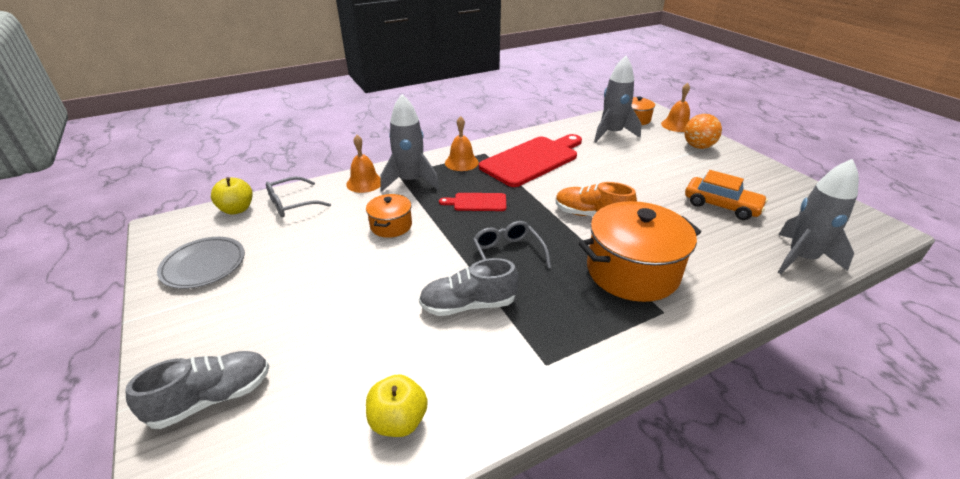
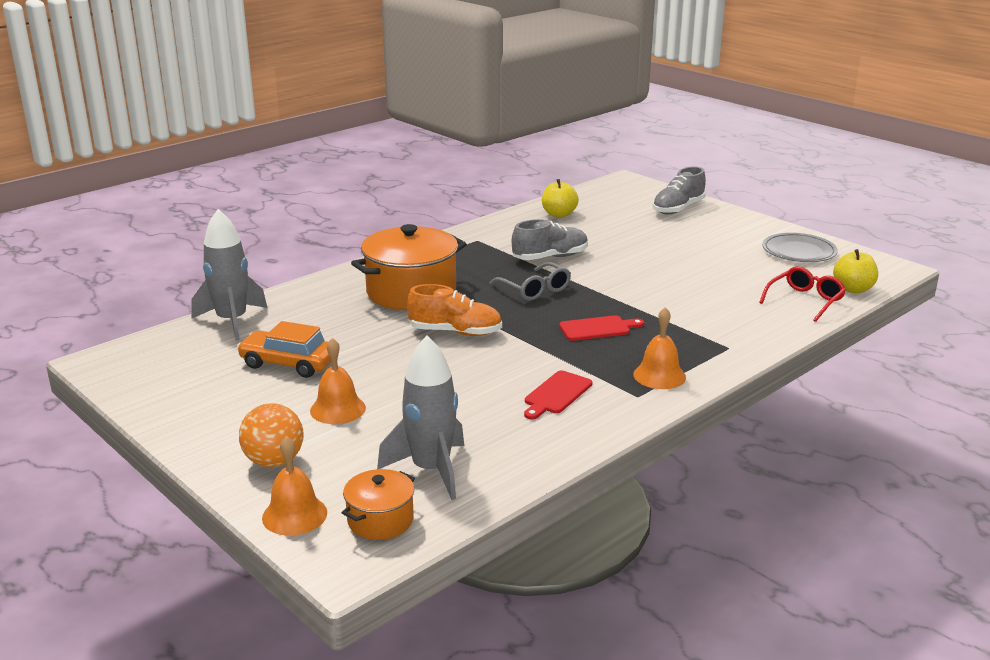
camera: 165 degrees right, 10 degrees down
grey glasses [266,177,331,217] -> red glasses [759,266,846,322]
orange bell [346,135,381,193] -> orange bell moved to [310,338,366,424]
orange pot [366,194,412,238] -> none
grey rocket [381,94,439,192] -> none
red cutting board [479,134,582,187] -> red cutting board [524,371,592,419], size x0.48

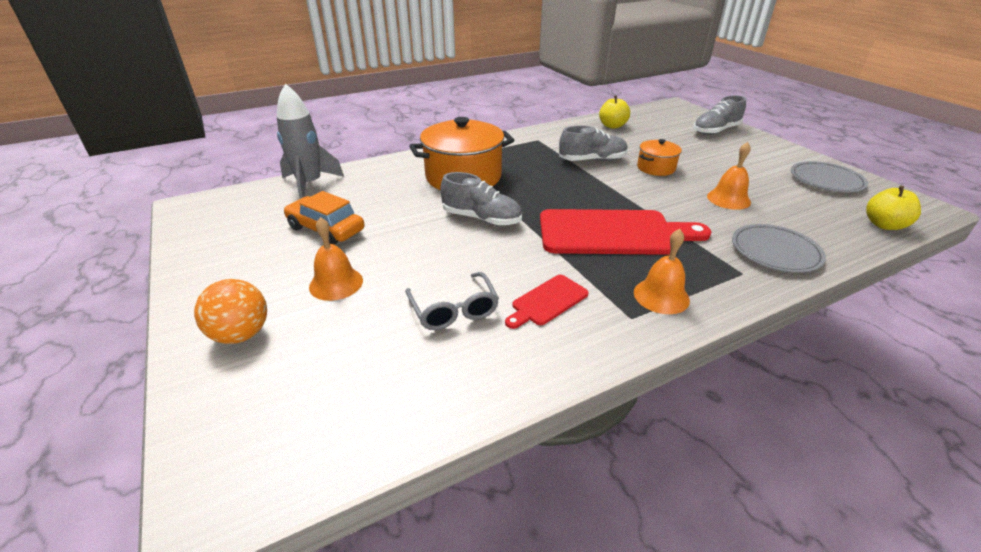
camera: 15 degrees right, 10 degrees up
orange bell [262,436,327,536] -> orange bell moved to [707,142,751,210]
orange pot [342,469,415,540] -> orange pot moved to [637,139,682,176]
grey rocket [377,336,464,500] -> none
orange shoe [407,284,502,336] -> grey shoe [440,172,522,226]
grey glasses [490,262,571,301] -> grey glasses moved to [405,272,499,330]
red cutting board [559,315,644,341] -> red cutting board [540,209,711,255], size x2.08
red glasses [759,266,846,322] -> none
none -> grey plate [732,224,826,273]

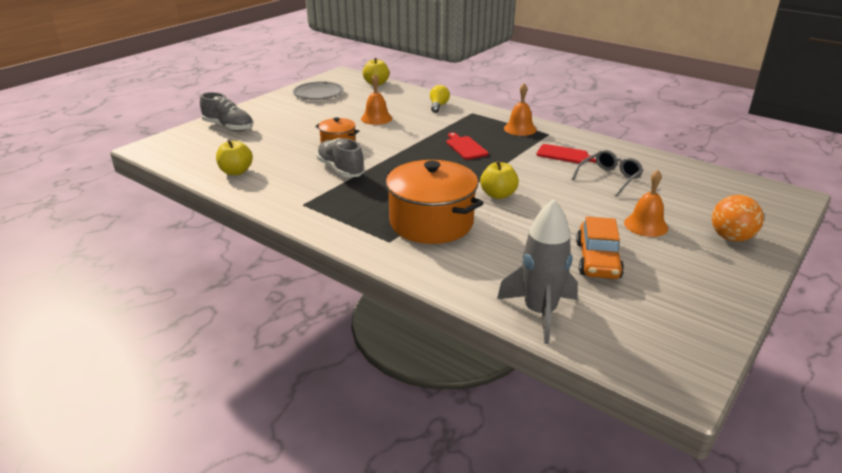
camera: 115 degrees left, 5 degrees down
grey shoe [440,172,522,226] -> yellow apple [480,161,519,199]
red cutting board [540,209,711,255] -> red cutting board [446,132,488,160], size x0.48
grey plate [732,224,826,273] -> yellow light bulb [430,85,450,113]

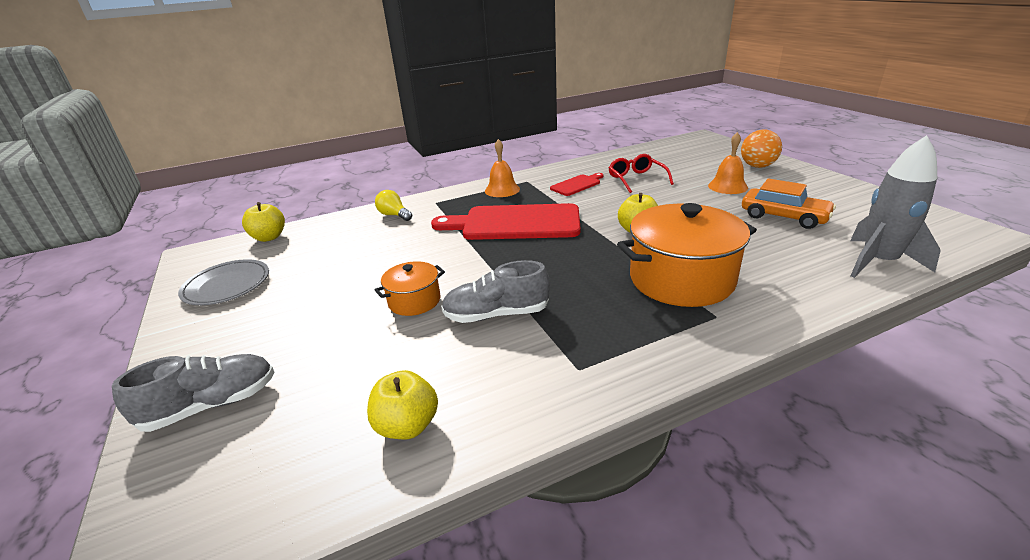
camera: 60 degrees left, 0 degrees up
orange bell [361,74,392,125] -> none
red cutting board [446,132,488,160] -> red cutting board [431,203,581,240], size x2.08
grey glasses [572,150,643,197] -> red glasses [609,154,674,193]

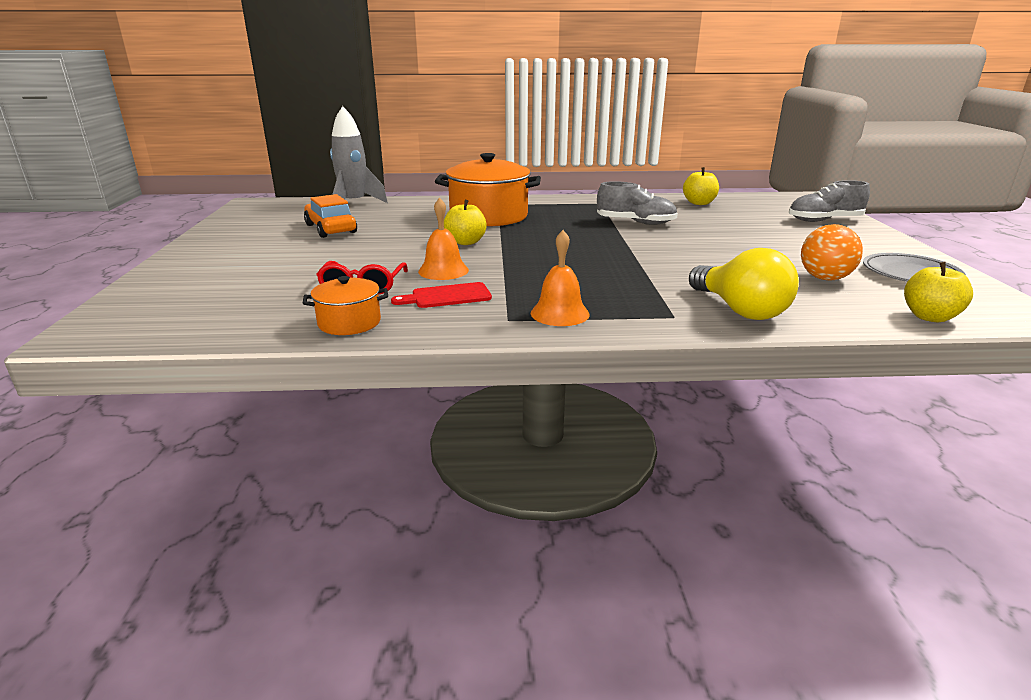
camera: 160 degrees left, 5 degrees down
yellow light bulb [375,190,412,221] -> yellow light bulb [689,248,799,320], size x1.77
orange pot [375,261,445,316] -> orange pot moved to [303,276,388,335]
red cutting board [431,203,581,240] -> none
orange bell [708,132,748,194] -> orange bell moved to [418,197,469,280]
orange ball [741,129,782,168] -> orange ball moved to [801,224,863,280]

